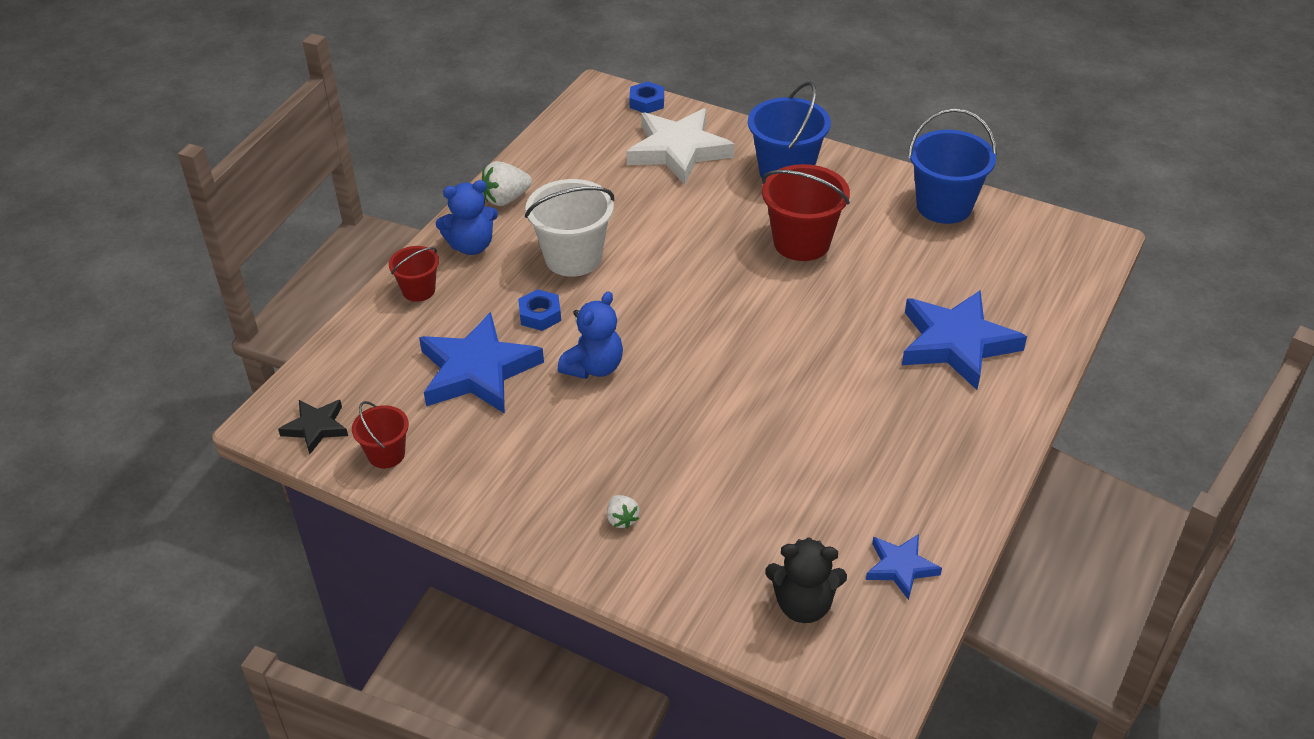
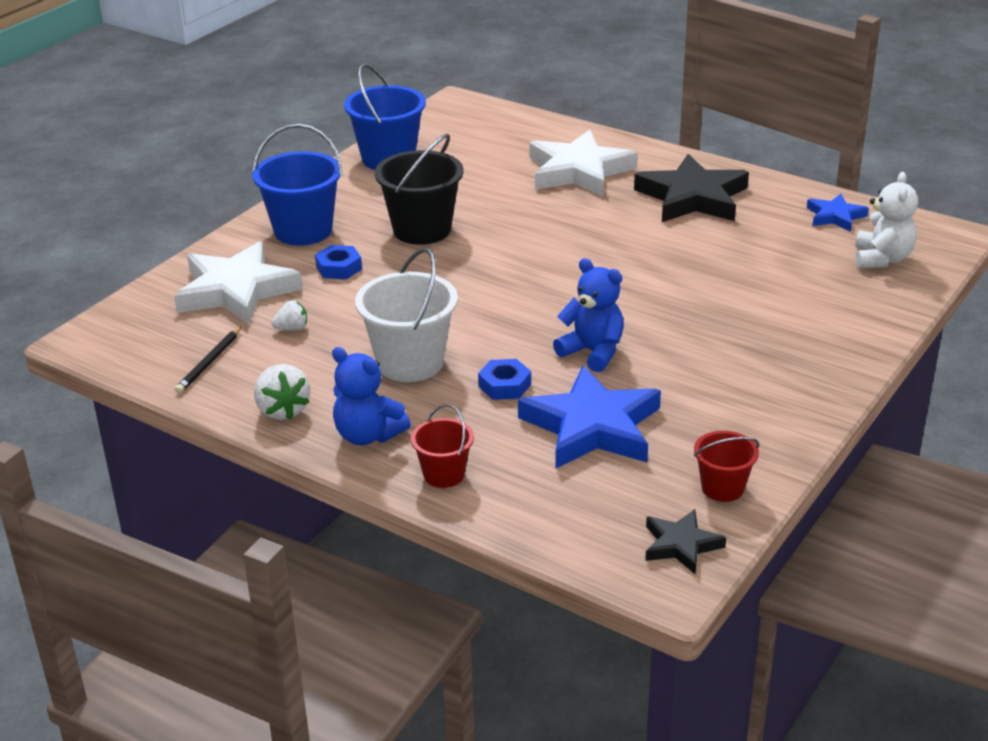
camera: 85 degrees left, 10 degrees down
blue teddy bear [436,180,498,255] -> blue teddy bear turned 135 degrees clockwise [332,347,411,445]
white strawberry [607,495,639,529] -> white strawberry moved to [271,300,307,331]
blue nut [629,81,664,113] -> blue nut moved to [315,245,362,279]
red bucket [762,164,850,261] -> black bucket [375,133,463,245]
black teddy bear [765,537,847,623] -> white teddy bear [855,172,918,268]
blue star [902,290,1027,390] -> white star [529,130,637,197]
none -> black pencil [174,326,242,394]
none -> black star [634,154,749,222]

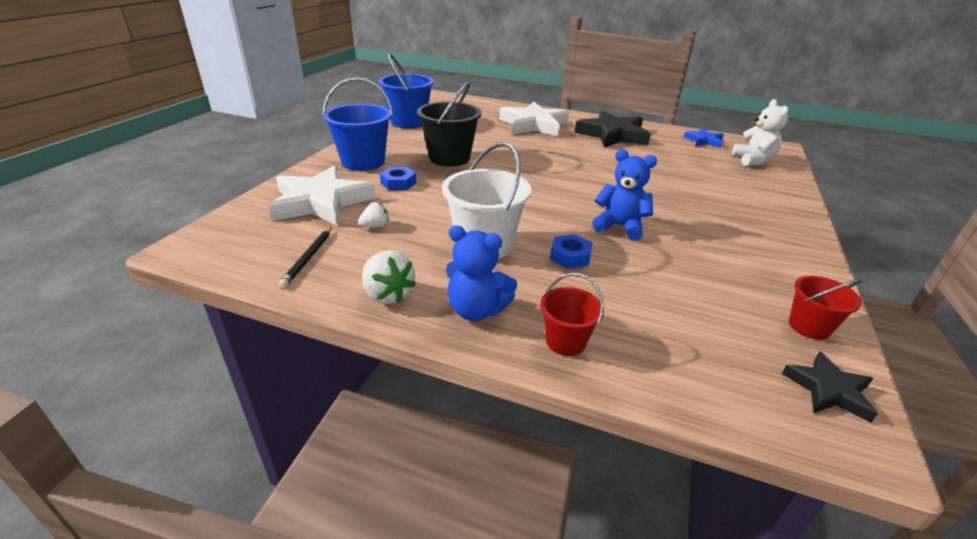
camera: 15 degrees left, 0 degrees up
blue star [518,366,661,469] -> none

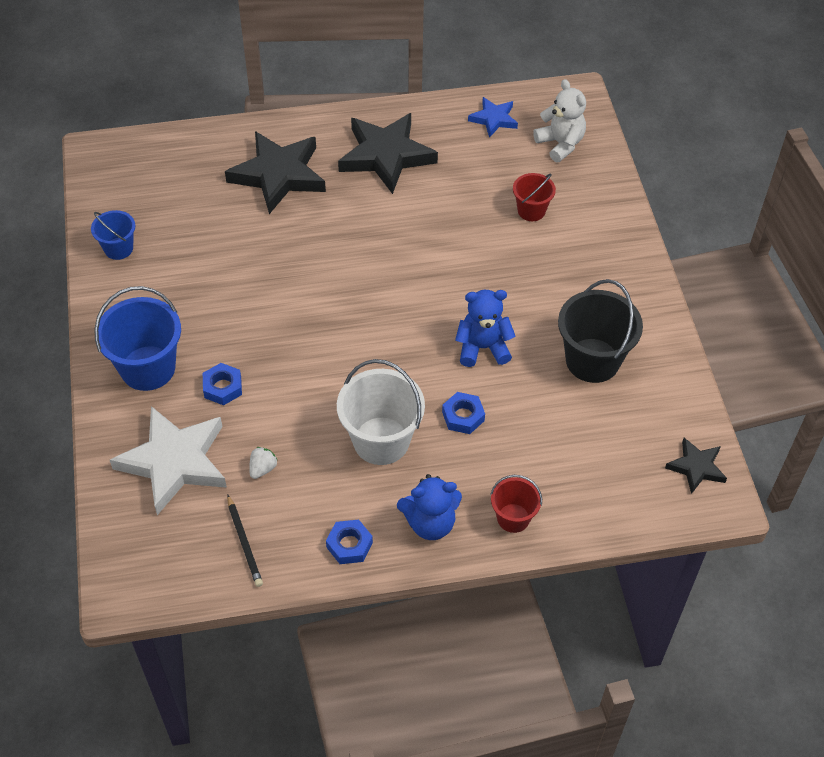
camera: 30 degrees left, 20 degrees up
white strawberry [362,250,416,304] -> blue nut [326,520,373,564]
blue bucket [378,53,434,128] -> blue bucket [91,210,135,260], size x0.56
black bucket [417,81,482,166] -> black bucket moved to [558,279,643,383]
white star [499,102,569,136] -> black star [225,131,326,214]
red bucket [789,276,863,340] -> red bucket moved to [513,173,556,221]

